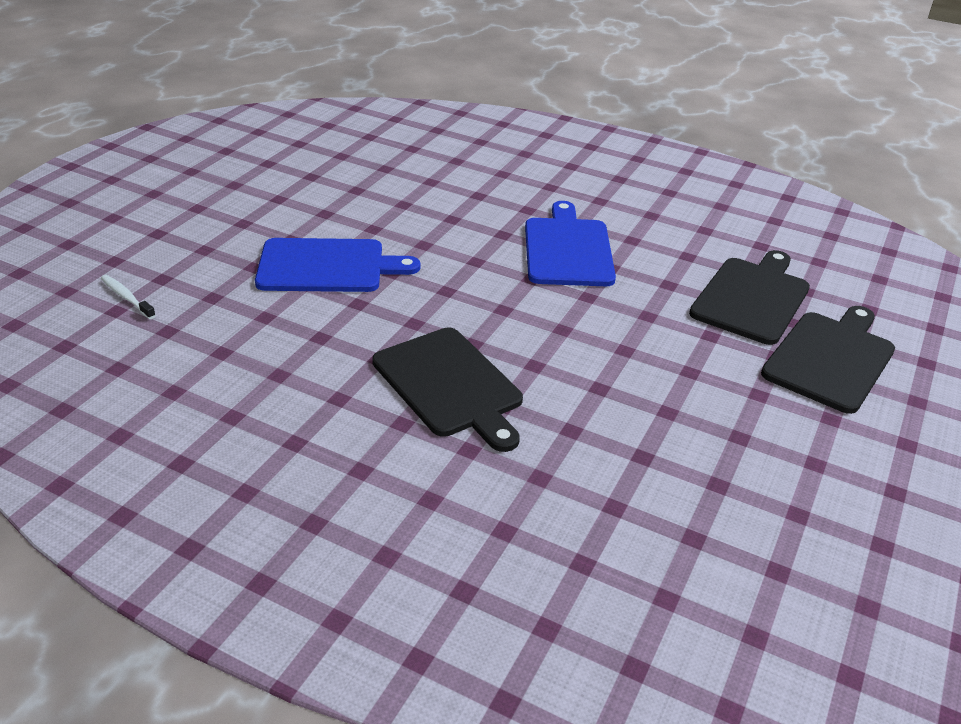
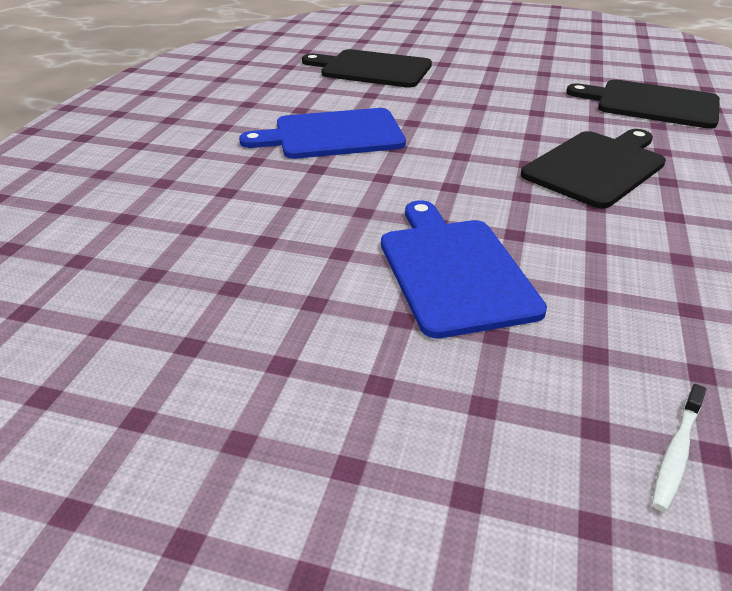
camera: 100 degrees left, 0 degrees up
black cutting board [761,306,895,414] -> black cutting board moved to [566,79,720,129]

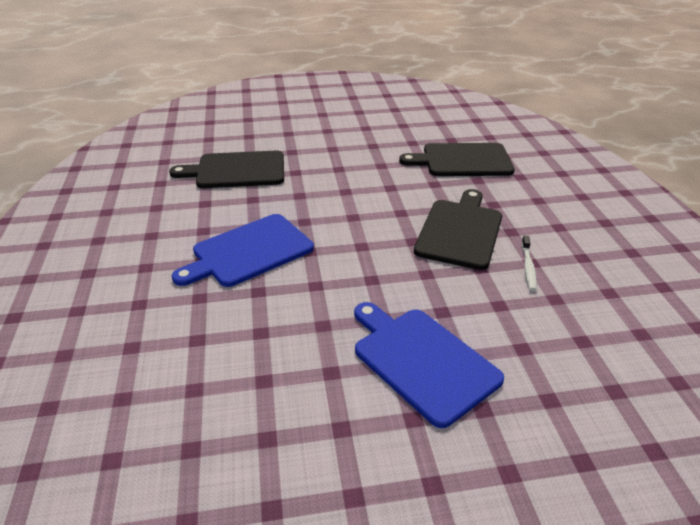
camera: 25 degrees left, 0 degrees up
white toothbrush [652,384,706,512] -> white toothbrush moved to [522,236,537,291]

